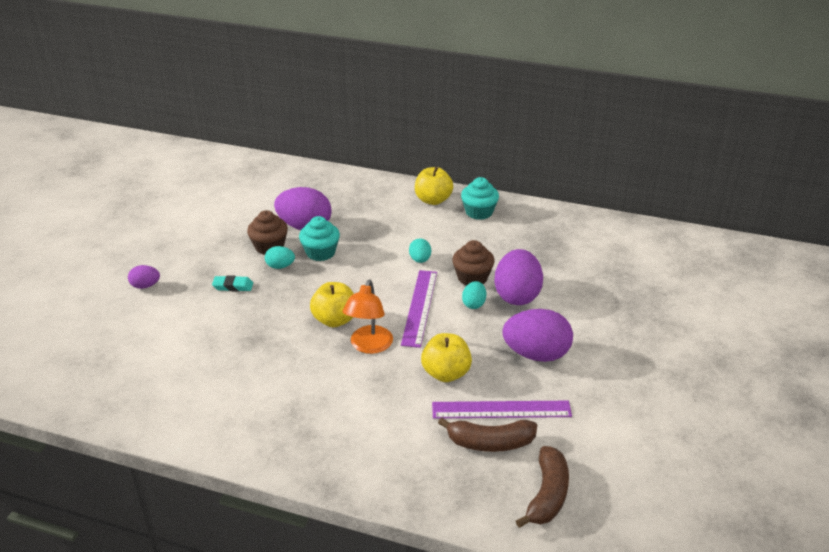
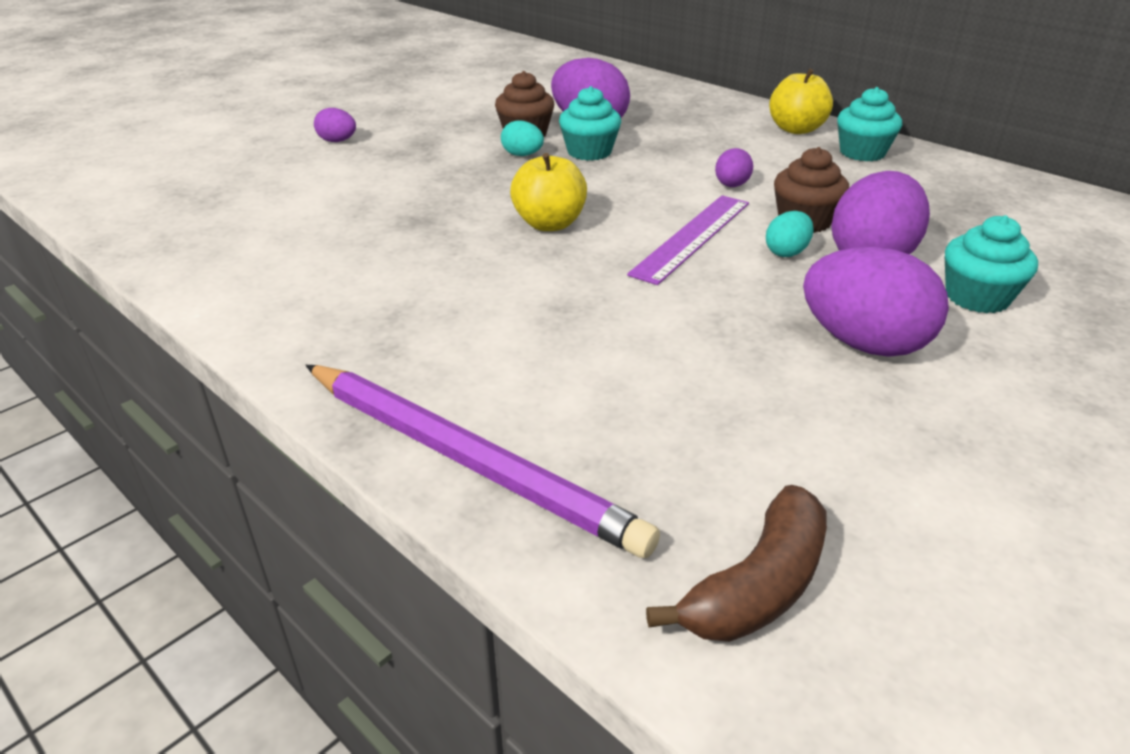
camera: 25 degrees right, 0 degrees up
turquoise eraser [212,275,253,291] -> none
orange lamp [343,280,393,354] -> none
turquoise egg [409,238,431,263] -> purple egg [715,148,753,187]
yellow apple [421,333,472,382] -> none
purple ruler [432,401,572,419] -> none
brown banana [438,417,537,452] -> none
none -> purple pencil [305,365,660,558]
none -> turquoise cupcake [945,215,1038,313]

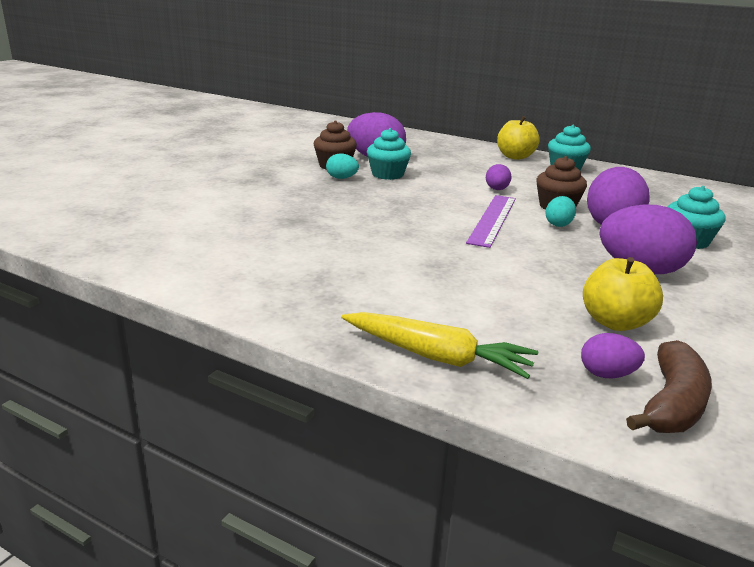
camera: 15 degrees left, 10 degrees down
purple pencil [305,365,660,558] -> yellow carrot [341,312,538,379]
purple egg [314,108,356,142] -> purple egg moved to [581,333,645,378]
yellow apple [510,153,587,231] -> yellow apple moved to [583,257,663,331]

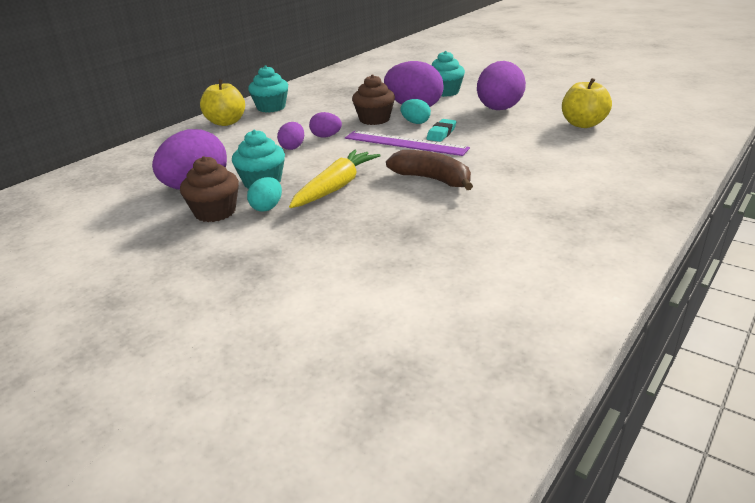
camera: 80 degrees left, 5 degrees up
yellow carrot [341,312,538,379] -> yellow carrot moved to [289,150,381,208]
purple egg [581,333,645,378] -> purple egg moved to [277,122,304,150]
brown banana [626,340,712,433] -> brown banana moved to [386,150,473,190]
none -> turquoise eraser [427,119,456,142]

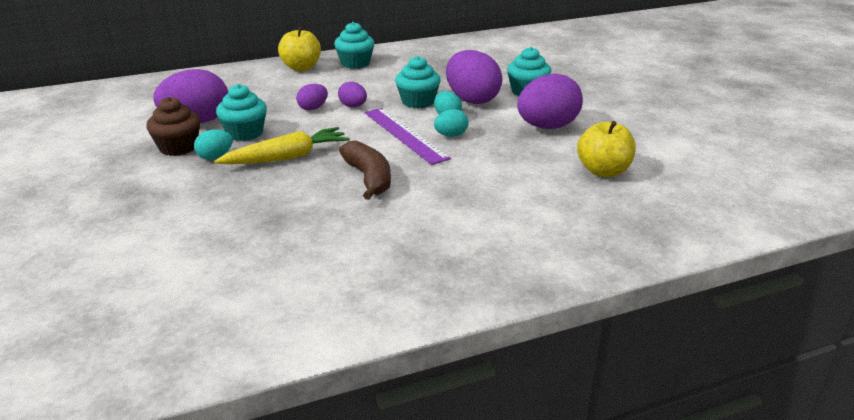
camera: 30 degrees right, 0 degrees up
brown cupcake [352,75,395,125] -> turquoise cupcake [395,56,441,108]
turquoise eraser [427,119,456,142] -> turquoise egg [434,109,468,137]

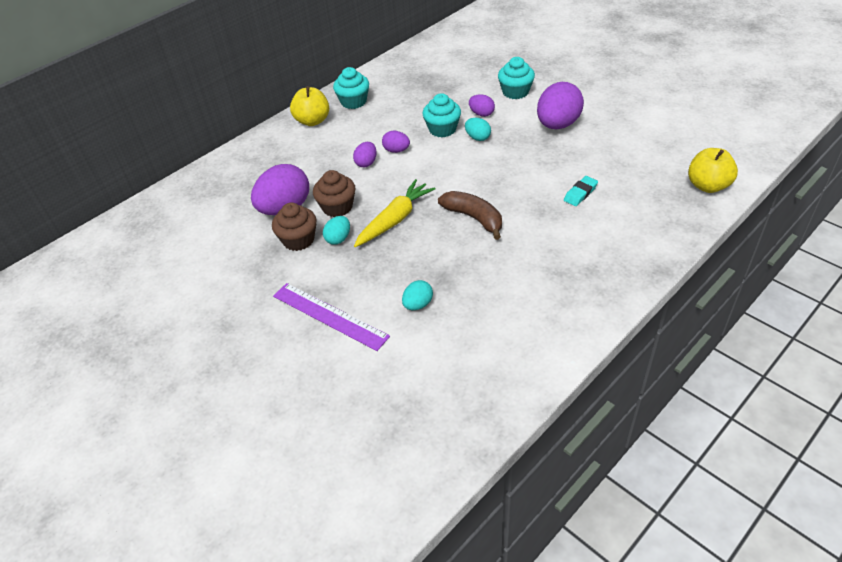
camera: 20 degrees left, 15 degrees up
turquoise cupcake [216,84,267,141] -> brown cupcake [313,170,356,217]
purple ruler [365,108,451,165] -> purple ruler moved to [273,283,390,351]
turquoise egg [434,109,468,137] -> turquoise egg moved to [402,280,433,310]
purple egg [446,50,503,104] -> purple egg [469,94,495,117], size x0.50
yellow apple [577,121,636,177] -> yellow apple moved to [688,148,738,193]
none -> turquoise eraser [564,176,598,206]

